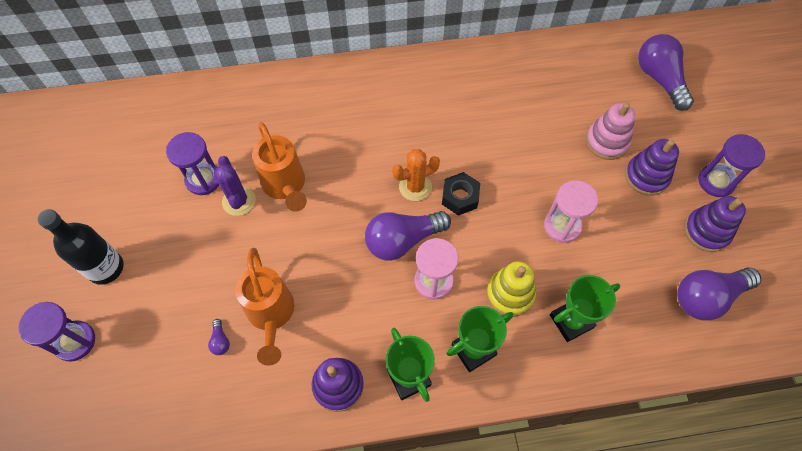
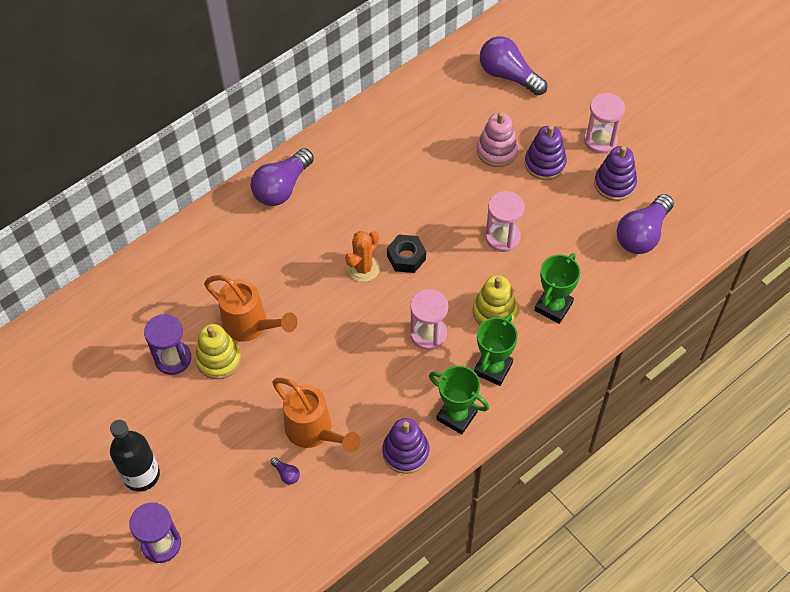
camera: 30 degrees left, 5 degrees down
purple cactus [215,156,256,216] -> yellow stacking toy [195,324,241,379]
purple light bulb [365,211,451,261] -> purple light bulb moved to [251,148,314,206]
purple hourglass [698,134,765,197] -> pink hourglass [584,93,625,154]

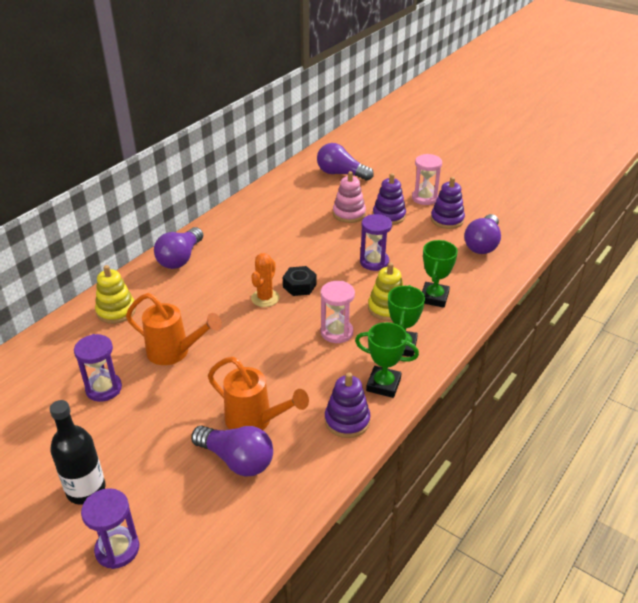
camera: 15 degrees left, 20 degrees down
yellow stacking toy [195,324,241,379] -> yellow stacking toy moved to [95,265,136,324]
purple light bulb [270,457,300,485] -> purple light bulb [191,425,273,476], size x2.47
pink hourglass [486,191,525,252] -> purple hourglass [360,214,392,271]

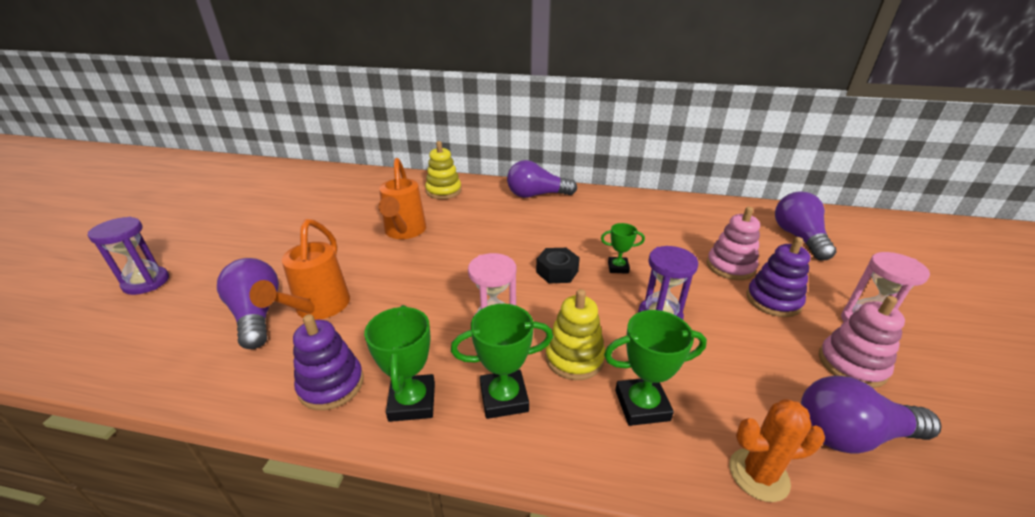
camera: 65 degrees right, 5 degrees down
black bottle [50,400,106,505] -> none
purple hourglass [74,334,122,402] -> none
purple light bulb [191,425,273,476] -> purple light bulb turned 150 degrees clockwise [217,258,279,349]
orange cactus [251,253,280,307] -> orange cactus moved to [729,399,825,502]
purple stacking toy [431,177,465,229] -> pink stacking toy [819,296,905,388]
none -> green trophy [601,223,645,274]

